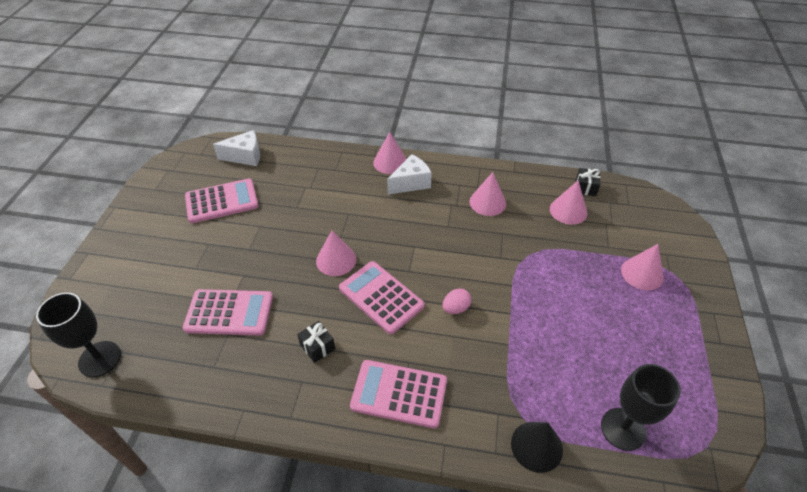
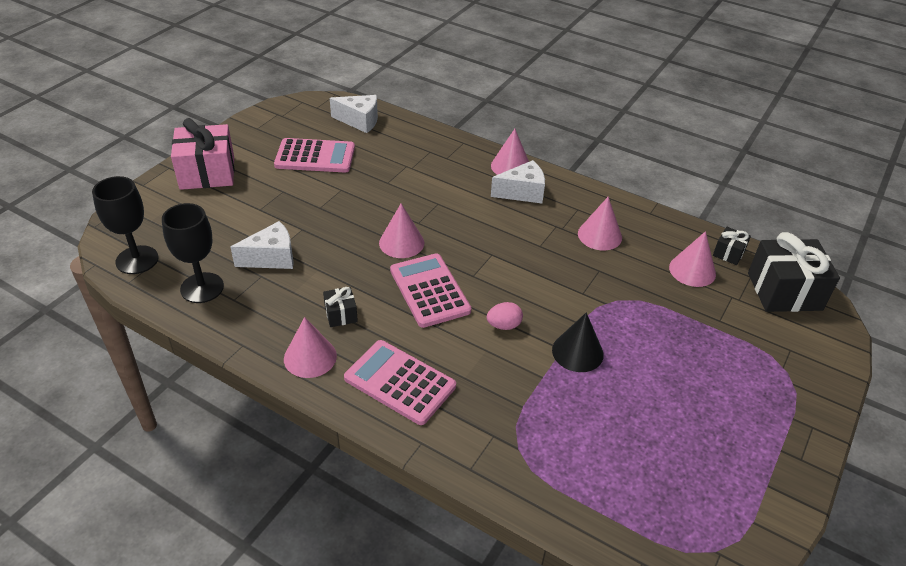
camera: 20 degrees right, 5 degrees down
pink calculator [183,289,273,336] -> white cheese [230,221,294,269]
black cone [511,422,563,473] -> black cone moved to [552,313,604,372]
black goblet [601,364,681,451] -> black goblet moved to [162,203,224,303]
pink cone [621,244,664,290] -> pink cone moved to [284,317,337,378]
none -> pink gift [171,118,235,190]
none -> black gift [748,232,840,312]

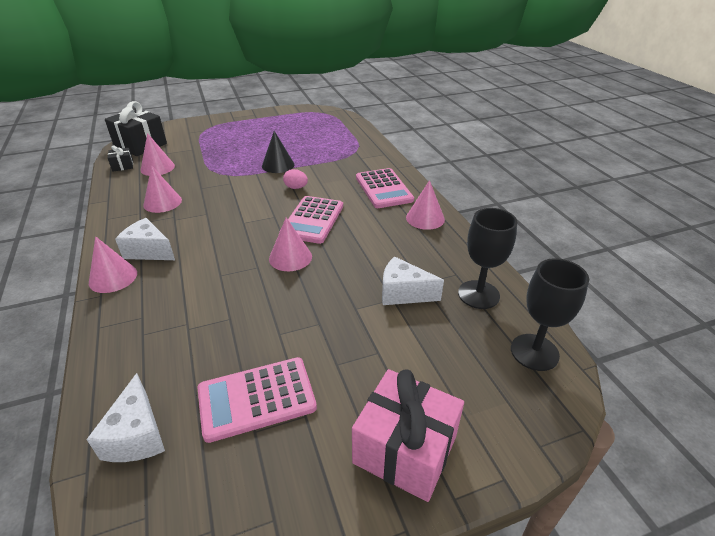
camera: 140 degrees left, 5 degrees down
pink calculator [274,138,355,173] -> pink calculator turned 60 degrees counterclockwise [197,357,317,443]
black gift [323,287,358,327] -> none
white cheese [330,95,378,133] -> white cheese turned 150 degrees counterclockwise [86,373,165,462]

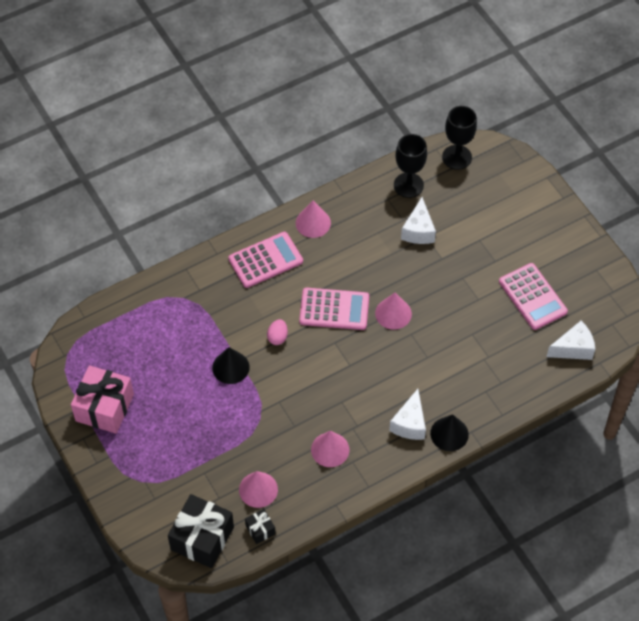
camera: 100 degrees left, 20 degrees up
pink cone [89,236,137,293] -> black cone [430,414,469,451]
pink gift [352,369,464,502] -> pink gift moved to [71,365,134,434]

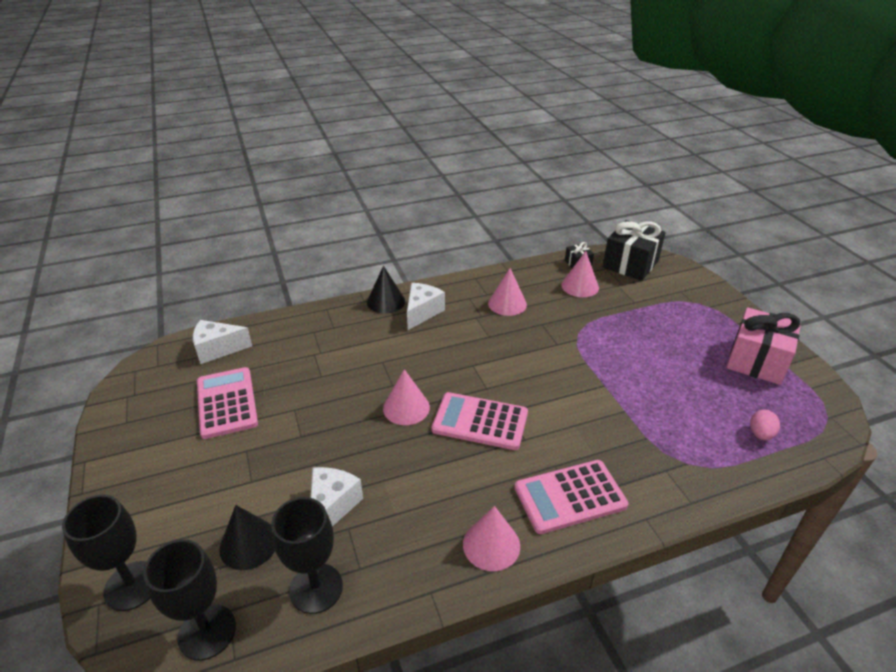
camera: 170 degrees left, 20 degrees down
black cone [212,347,250,384] -> black cone moved to [219,505,275,570]
pink egg [267,319,288,345] -> pink egg moved to [750,410,780,440]
none -> black goblet [62,494,150,611]

